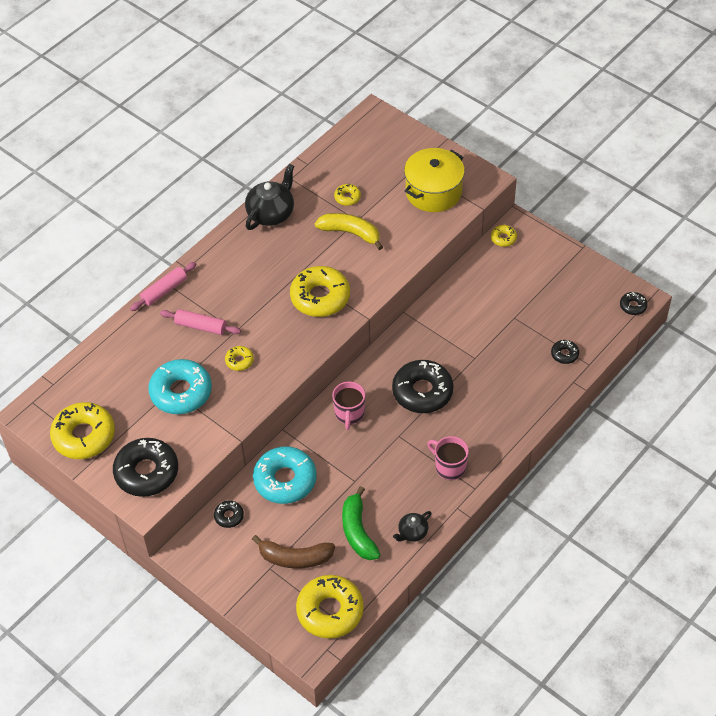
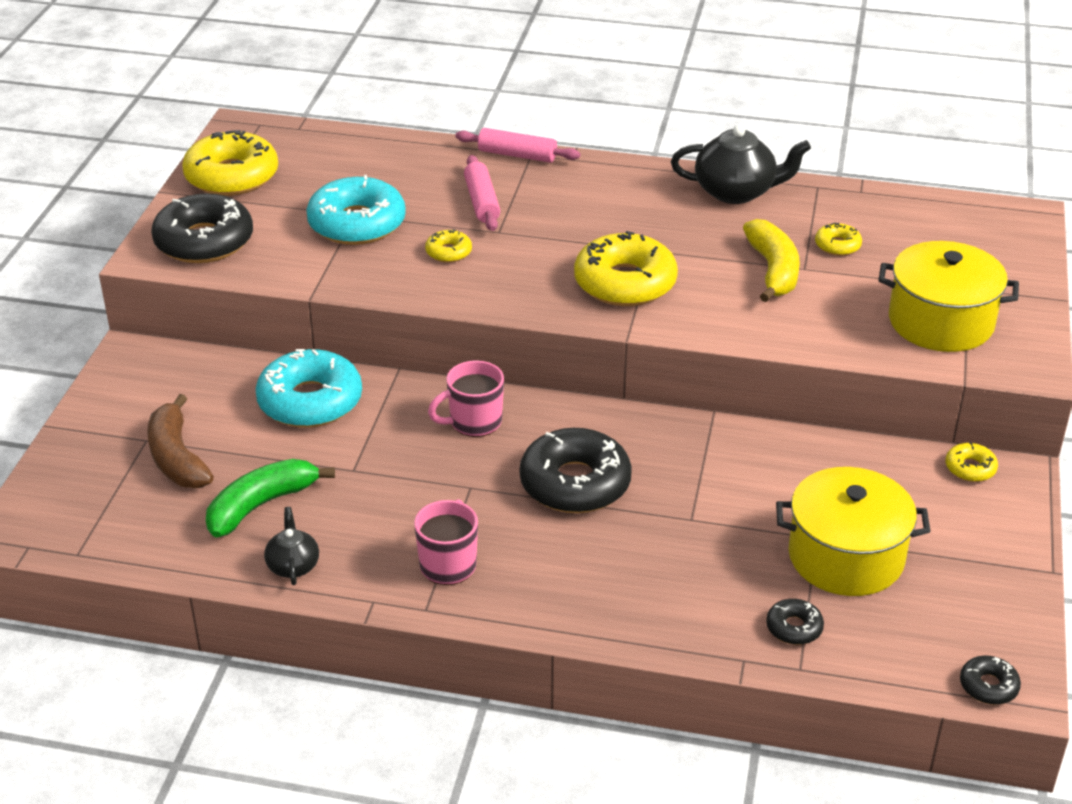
camera: 60 degrees right, 15 degrees down
black donut [214,500,244,528] -> none
yellow donut [296,575,364,639] -> none
black teapot [393,511,432,542] -> black teapot turned 60 degrees clockwise [264,507,319,585]
none -> yellow pot [776,467,931,596]

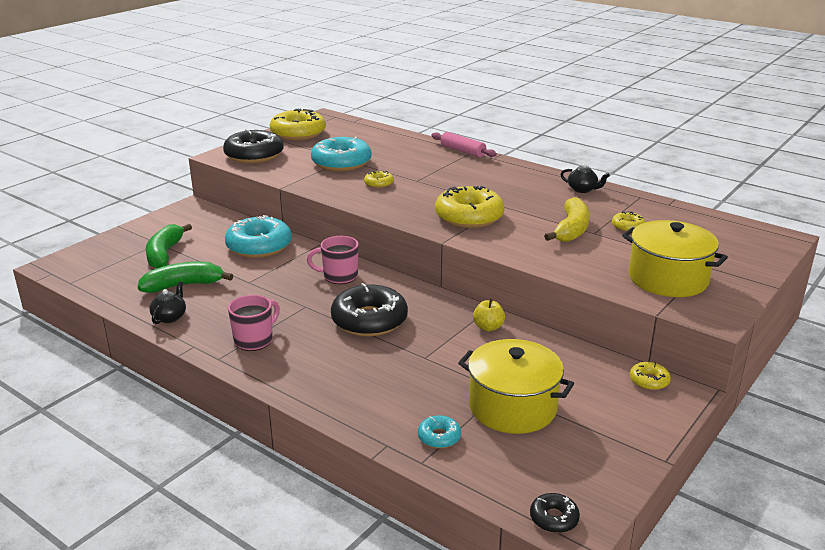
camera: 25 degrees right, 10 degrees down
brown banana [147,394,214,488] -> green banana [145,224,192,268]
pink rolling pin [464,155,500,231] -> none
black teapot [671,125,811,204] -> black teapot [560,163,610,193], size x0.54
black donut [766,599,824,645] -> turquoise donut [418,415,461,448]
none -> yellow apple [473,298,505,331]

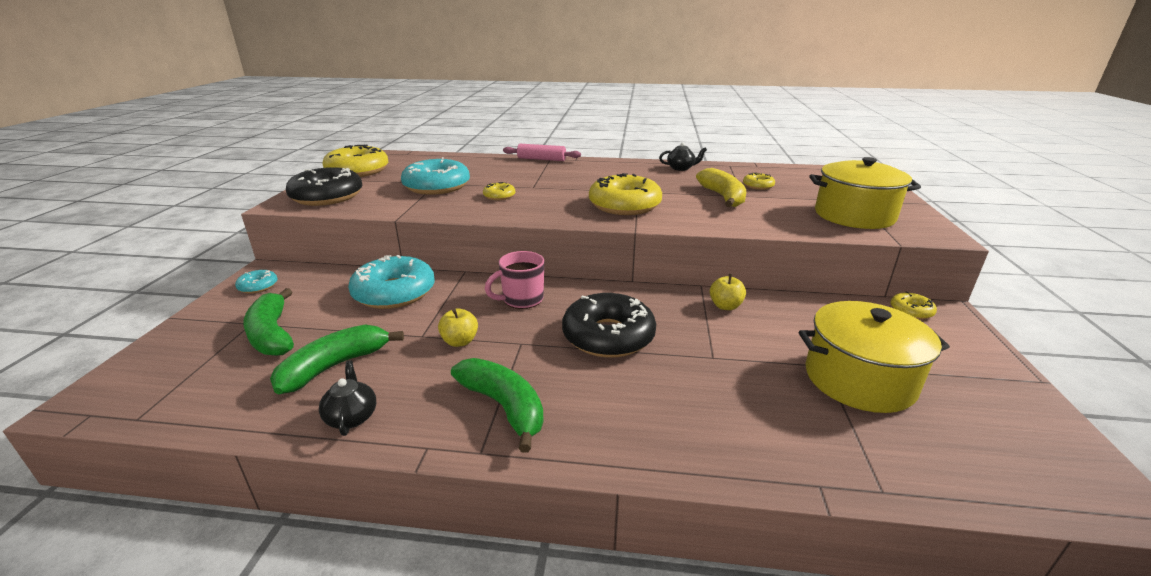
camera: 30 degrees left, 0 degrees up
pink mug [228,295,280,351] -> green banana [451,358,544,453]
turquoise donut [418,415,461,448] -> turquoise donut moved to [235,270,277,294]
black donut [530,493,580,533] -> none
none -> yellow apple [438,309,478,347]

